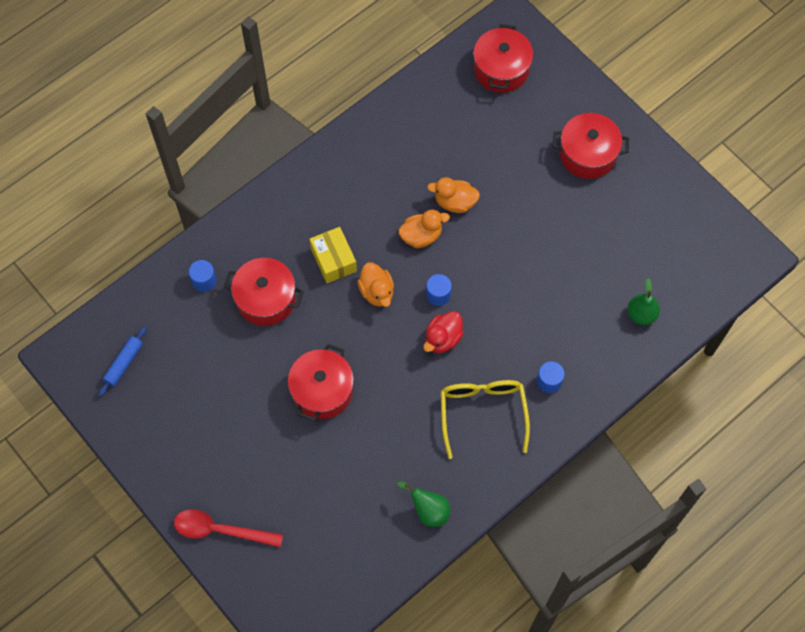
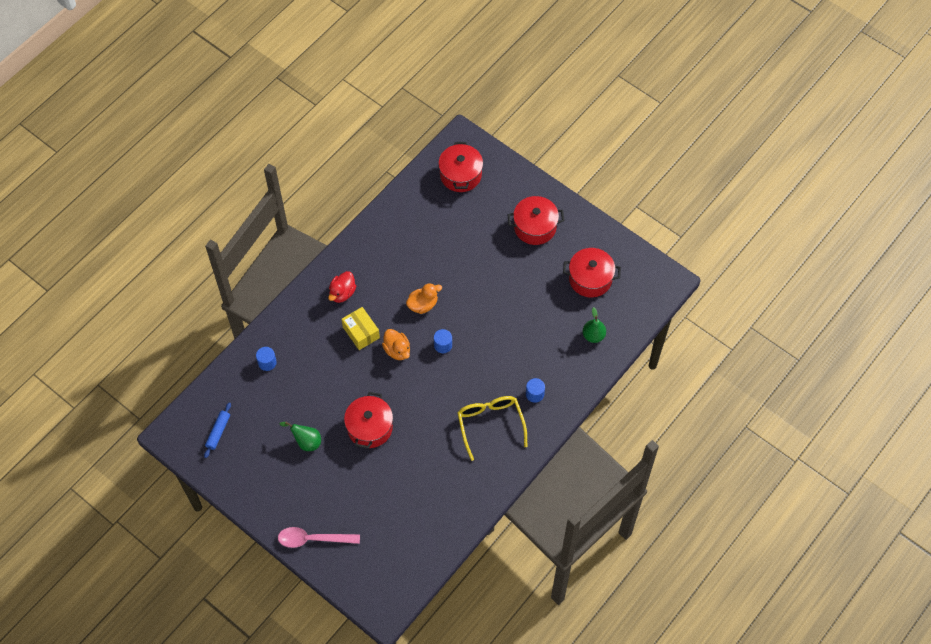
camera: 10 degrees left, 5 degrees down
red spoon [174,509,283,547] -> pink spoon [278,527,360,548]
red pot [223,258,304,326] -> red pot moved to [563,248,621,297]
green pear [397,481,450,527] -> green pear moved to [279,422,321,451]
red duck [424,311,464,353] -> red duck moved to [328,271,356,303]
orange duck [427,177,480,213] -> none

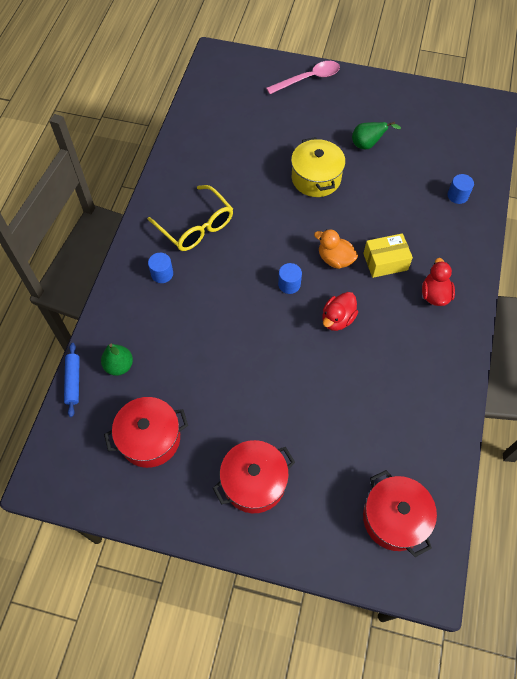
camera: 155 degrees right, 0 degrees up
blue rolling pin [204,403,231,458] -> blue rolling pin moved to [64,343,80,417]
yellow box [342,307,380,350] -> yellow box turned 45 degrees counterclockwise [363,233,413,278]
red pot [344,392,393,449] -> yellow pot [291,137,346,197]
orange duck [406,283,442,314] -> red duck [322,292,358,331]

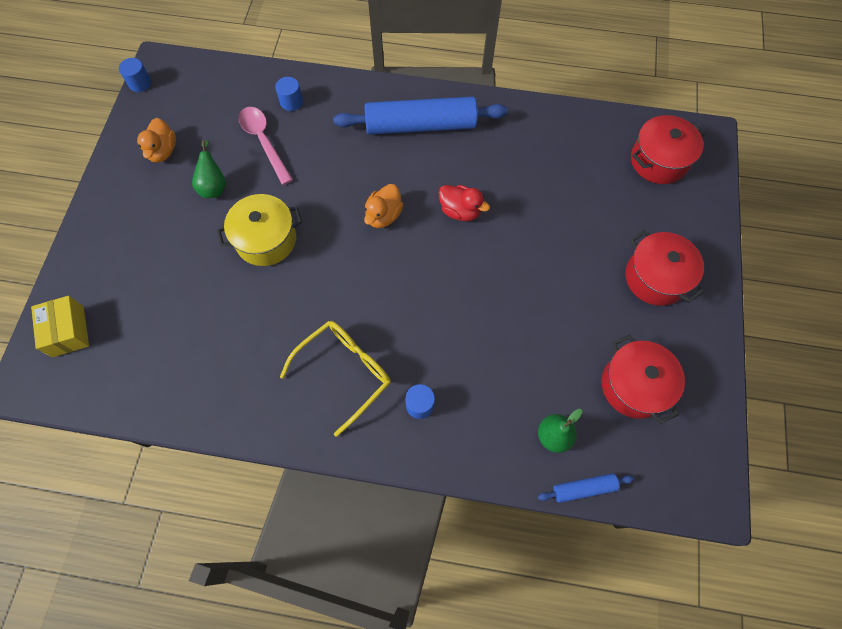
camera: 95 degrees left, 5 degrees up
pink spoon [266,61,340,94] -> pink spoon moved to [239,107,293,185]
blue cylinder [278,263,302,294] -> blue cylinder moved to [119,58,151,92]
yellow box [363,233,413,278] -> yellow box moved to [31,296,89,357]
red duck [422,258,455,306] -> blue rolling pin [333,97,508,135]
none -> orange duck [137,118,176,163]

